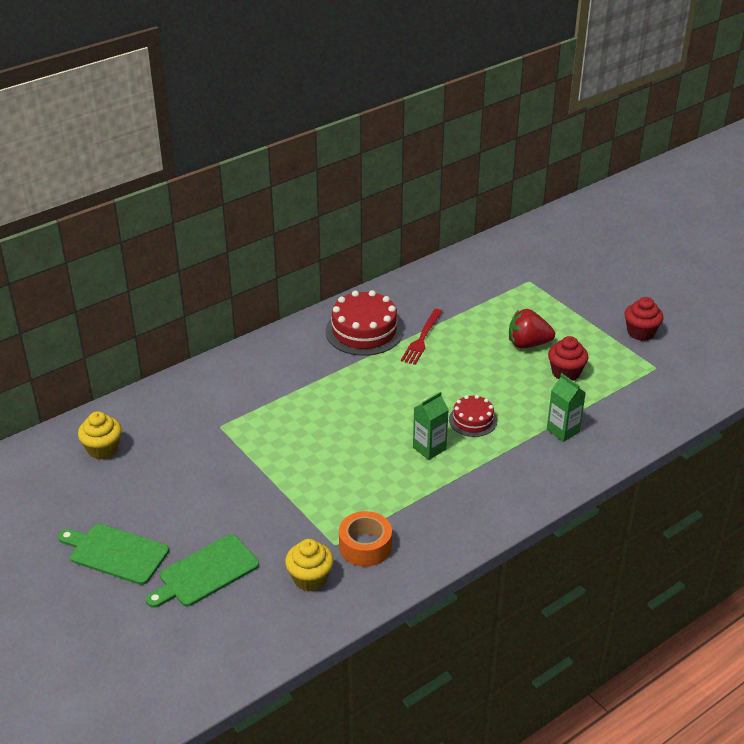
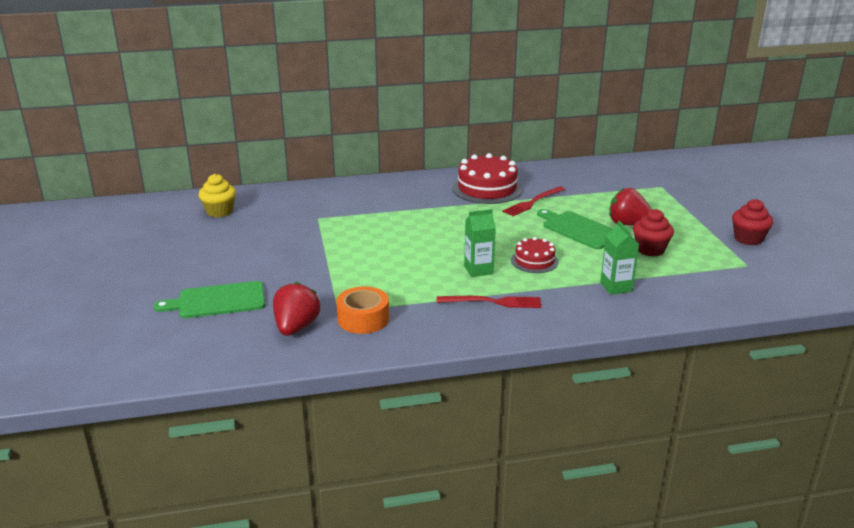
camera: 25 degrees right, 10 degrees down
green cutting board [58,524,169,585] -> green cutting board moved to [537,209,613,249]
yellow cupcake [285,539,334,592] -> red strawberry [273,282,320,336]
none -> red fork [437,296,541,308]

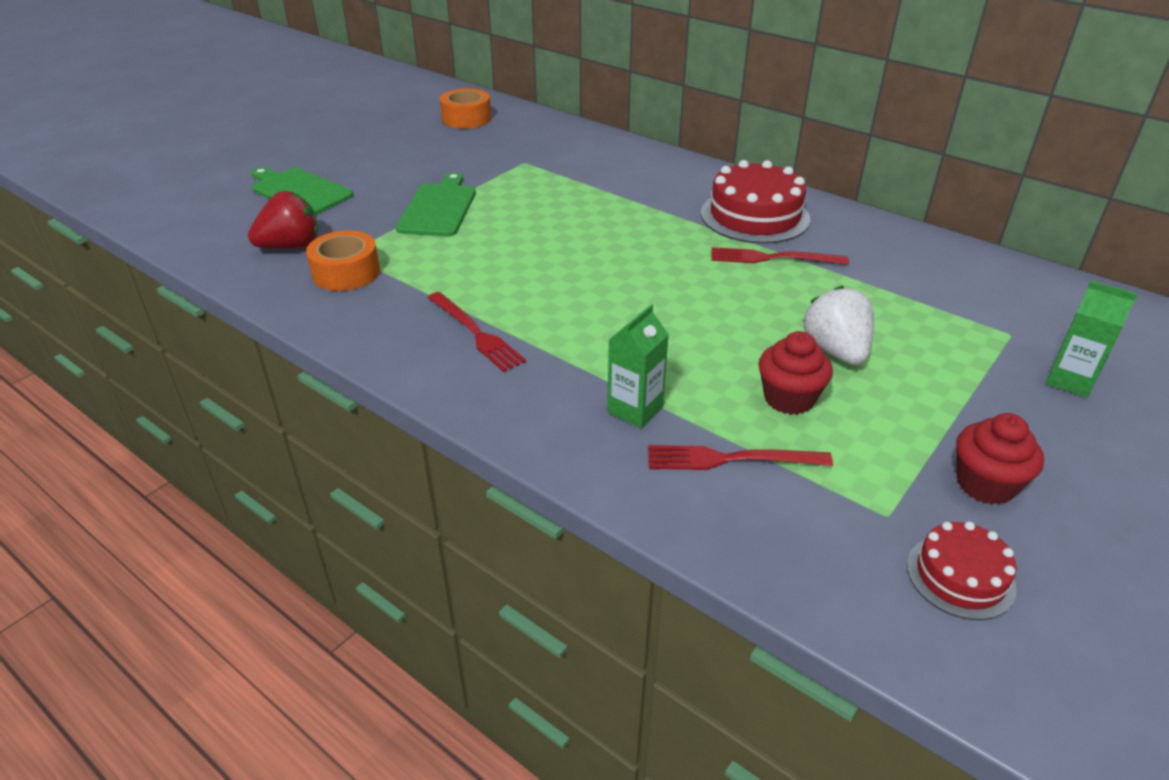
camera: 50 degrees right, 10 degrees up
yellow cupcake [198,174,236,217] -> orange tape [440,88,491,129]
green carton [464,209,496,277] -> green carton moved to [1045,280,1137,398]
red cake [511,237,558,273] -> red cake moved to [907,521,1017,620]
green cutting board [537,209,613,249] -> green cutting board moved to [396,172,476,237]
red strawberry [609,188,652,225] -> white strawberry [802,286,874,365]
none -> red fork [648,445,833,470]

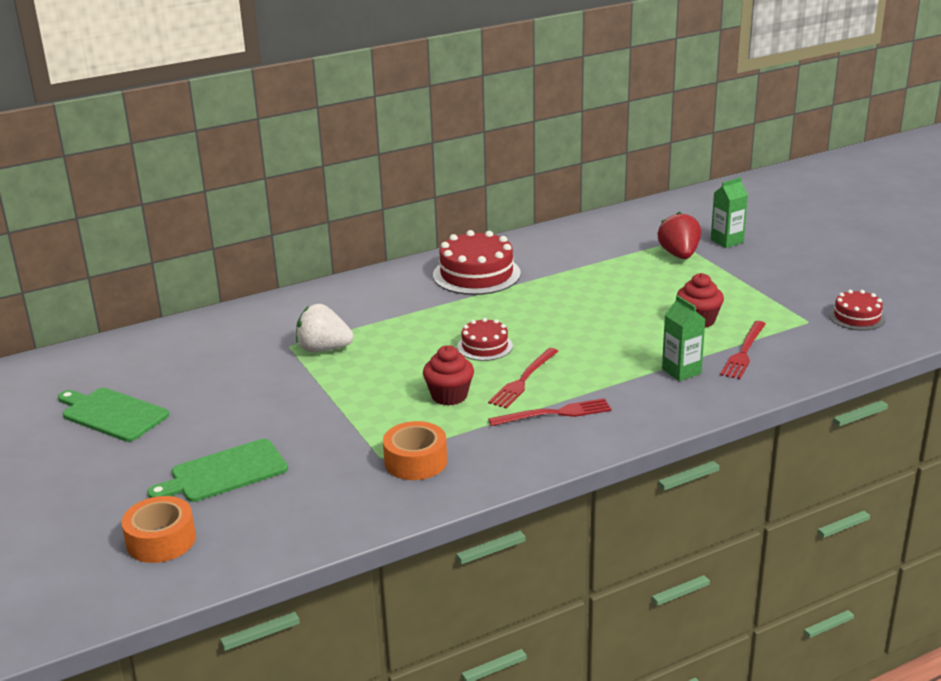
camera: 65 degrees left, 10 degrees down
red strawberry [248,191,318,249] -> red strawberry moved to [657,212,701,259]
green cutting board [396,172,476,237] -> green cutting board moved to [58,388,169,442]
orange tape [440,88,491,129] -> orange tape moved to [121,496,196,563]
red fork [712,247,849,265] -> red fork moved to [488,348,559,408]
white strawberry [802,286,874,365] -> white strawberry moved to [296,304,354,352]
red cupcake [956,413,1044,505] -> red cupcake moved to [423,345,474,405]
none -> red cake [457,318,513,361]

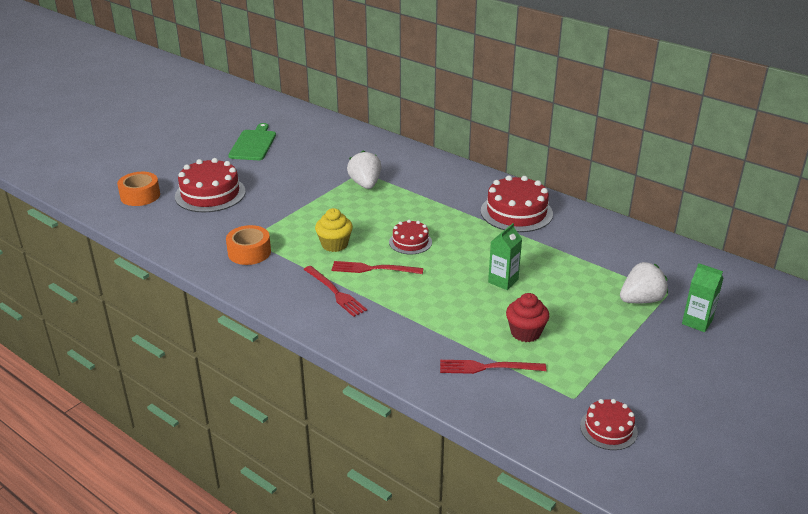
camera: 65 degrees right, 5 degrees up
green cutting board [147,439,288,502] -> red cake [175,158,246,213]
red cupcake [423,345,474,405] -> yellow cupcake [315,208,353,252]
red strawberry [657,212,701,259] -> white strawberry [620,262,668,303]
green carton [662,295,705,381] -> green carton moved to [488,223,522,290]

